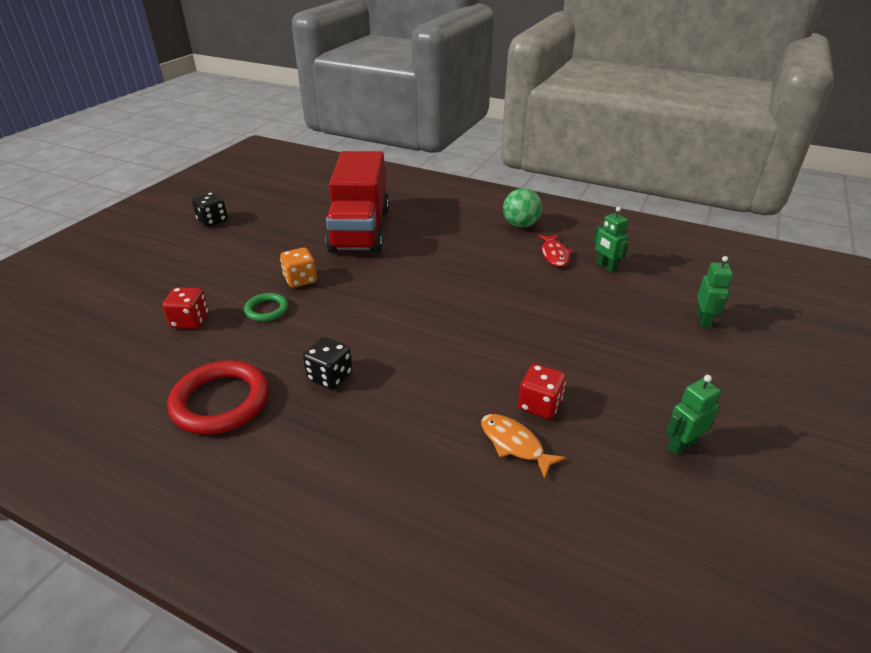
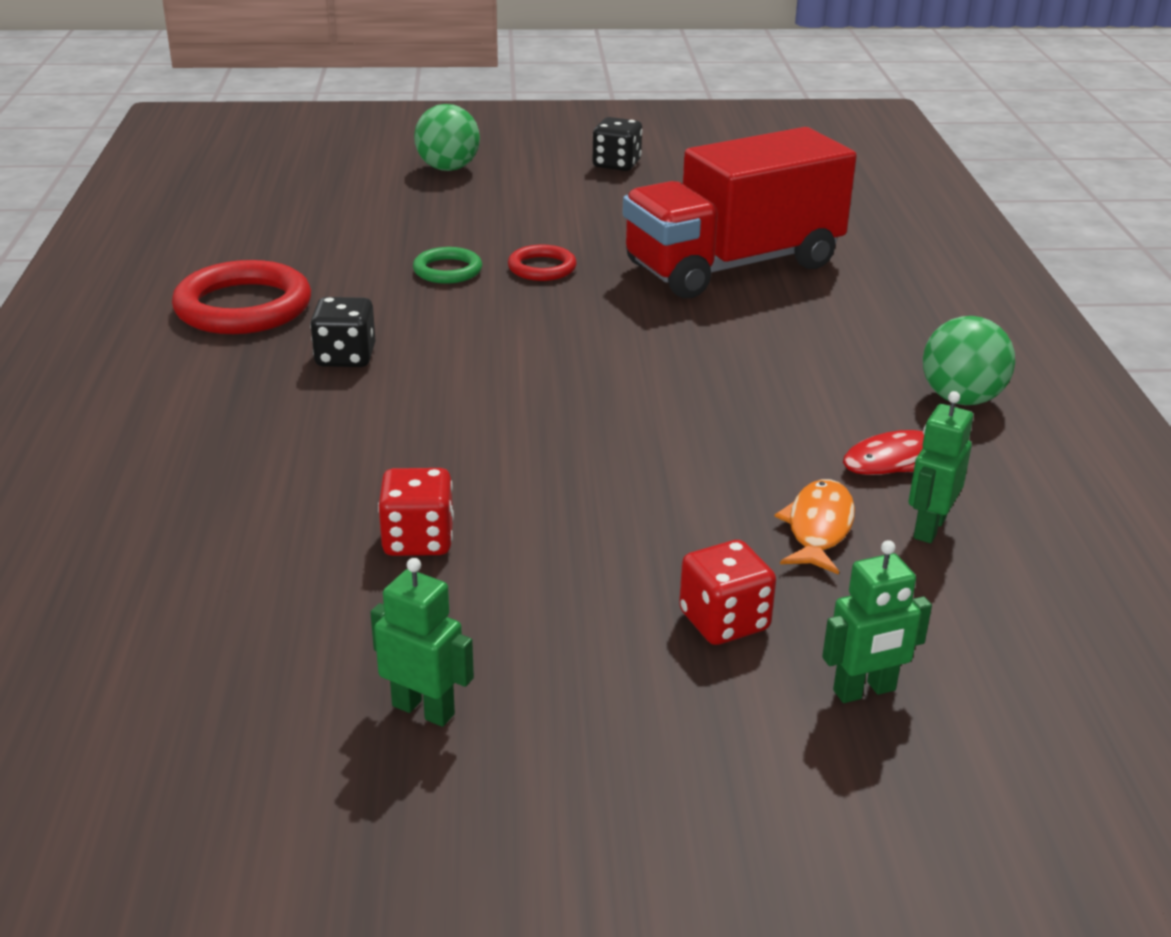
camera: 60 degrees right, 5 degrees down
red dice [162,287,209,329] -> red dice moved to [679,540,776,645]
orange dice [280,247,317,288] -> red ring [508,245,577,281]
orange fish [481,414,566,479] -> orange fish moved to [775,479,855,575]
none -> green ball [414,104,480,171]

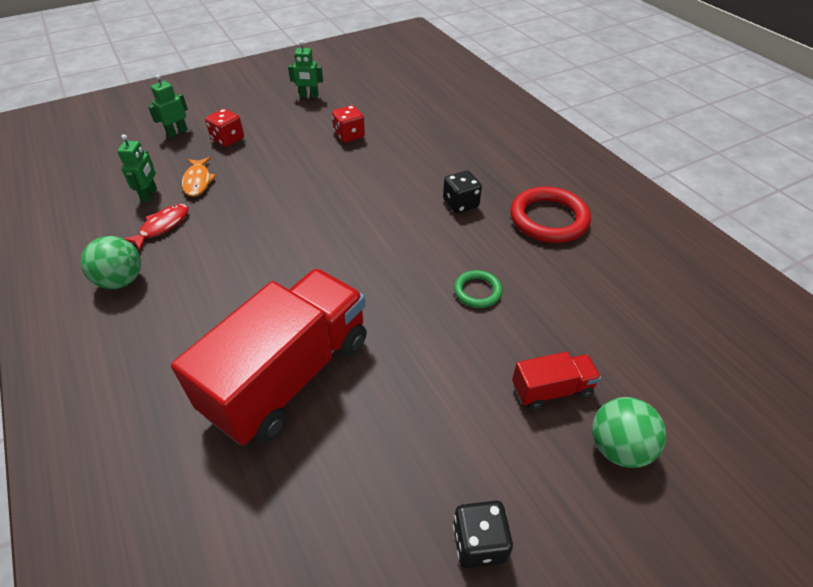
camera: 155 degrees right, 15 degrees up
red ring [508,245,577,281] -> none
none -> red truck [512,352,601,410]

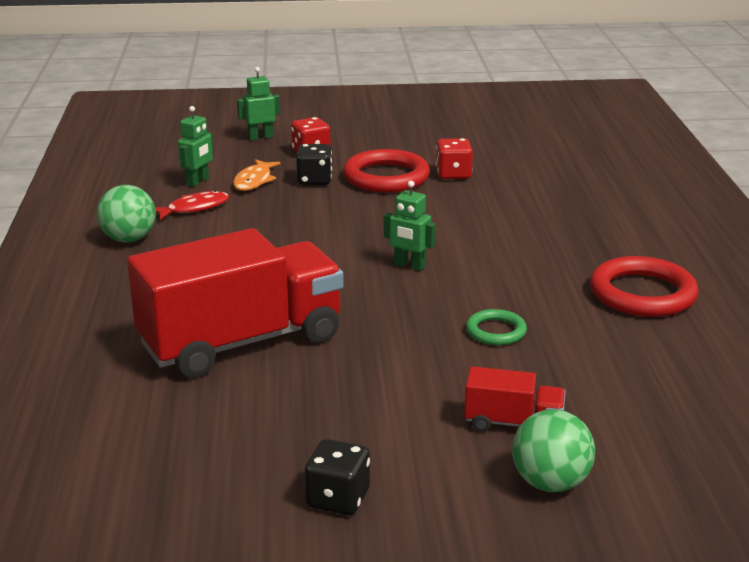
camera: 25 degrees right, 20 degrees down
green robot [288,41,323,98] -> green robot moved to [384,181,436,271]
black dice [443,171,482,213] -> black dice moved to [296,144,332,185]
none -> red ring [343,149,430,193]

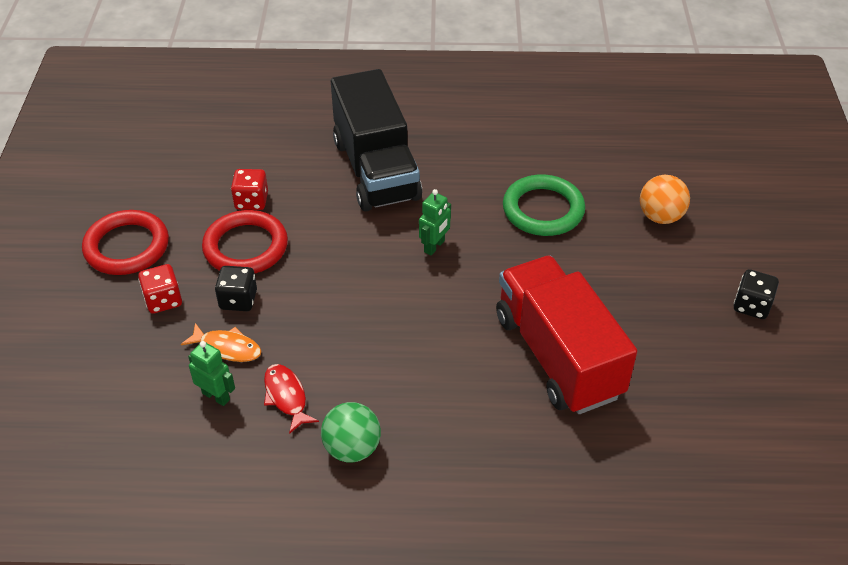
camera: 85 degrees left, 20 degrees up
green robot [237,67,280,140] -> none
red truck [464,366,566,432] -> orange ball [640,175,690,224]
green ring [466,309,527,345] -> green ring [503,174,585,236], size x1.86
green ball [512,409,595,492] -> none
red ring [590,256,699,317] -> red ring moved to [82,210,169,275]
none -> black truck [331,69,422,211]

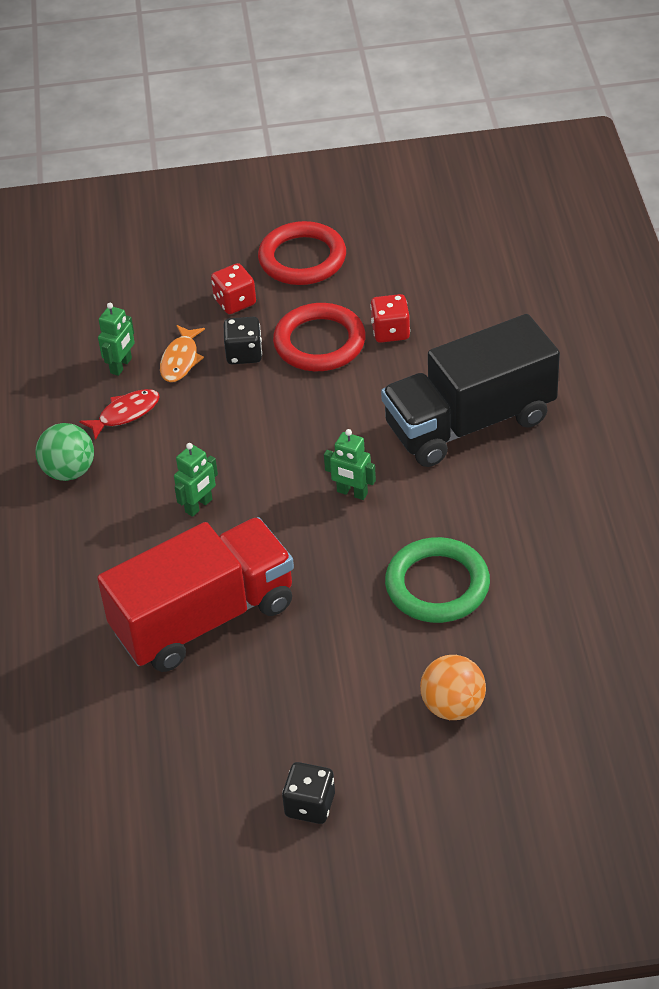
camera: 85 degrees right, 0 degrees up
none -> green robot [174,443,218,517]

